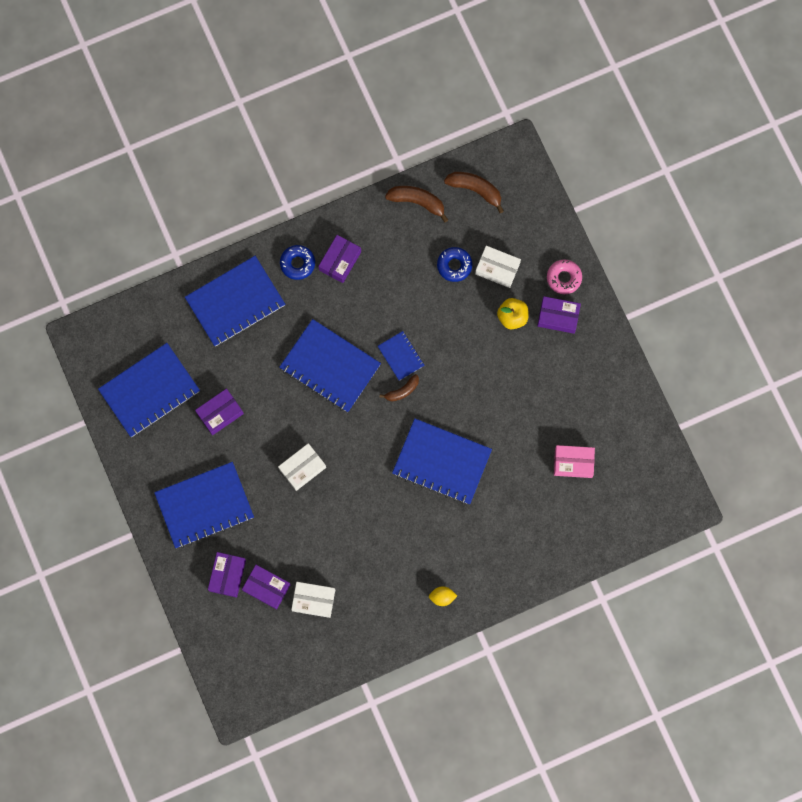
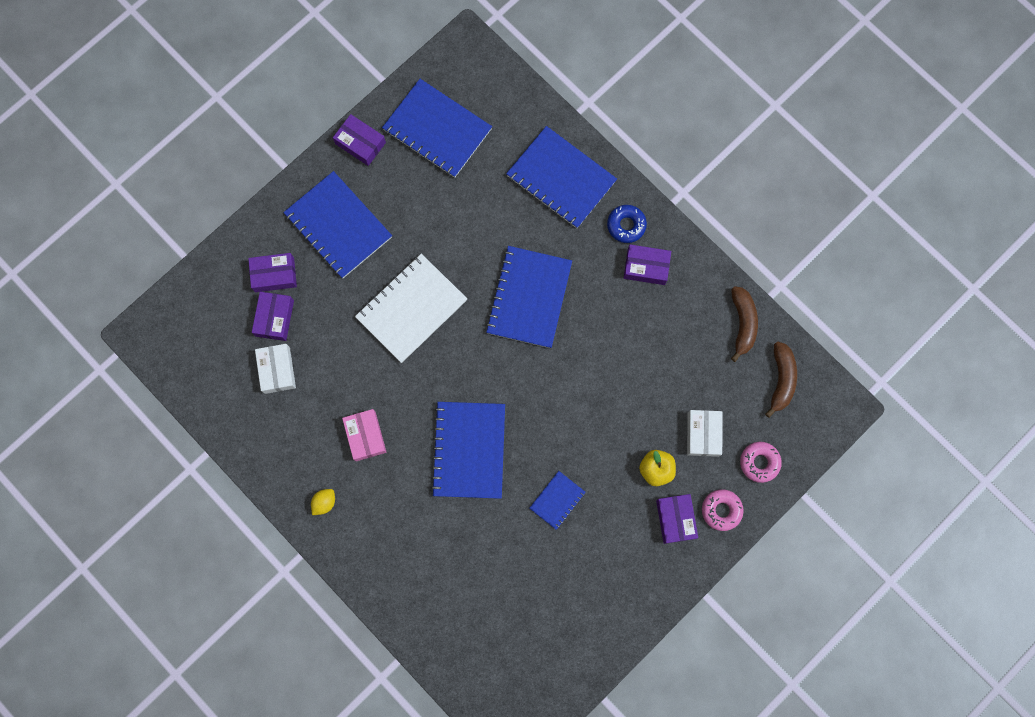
camera: 70 degrees right, 0 degrees up
purple box [195,388,244,435] -> purple box moved to [333,114,386,166]
white box [278,443,326,491] -> white notebook [355,254,467,363]
blue notebook [378,331,424,381] -> blue notebook moved to [529,471,586,530]
brown banana [380,374,419,401] -> none
yellow lemon [429,586,457,606] -> yellow lemon turned 60 degrees clockwise [311,489,335,515]
blue donut [437,247,472,282] -> none
pink box [554,445,595,478] -> pink box moved to [342,409,386,461]
none -> pink donut [740,442,782,483]

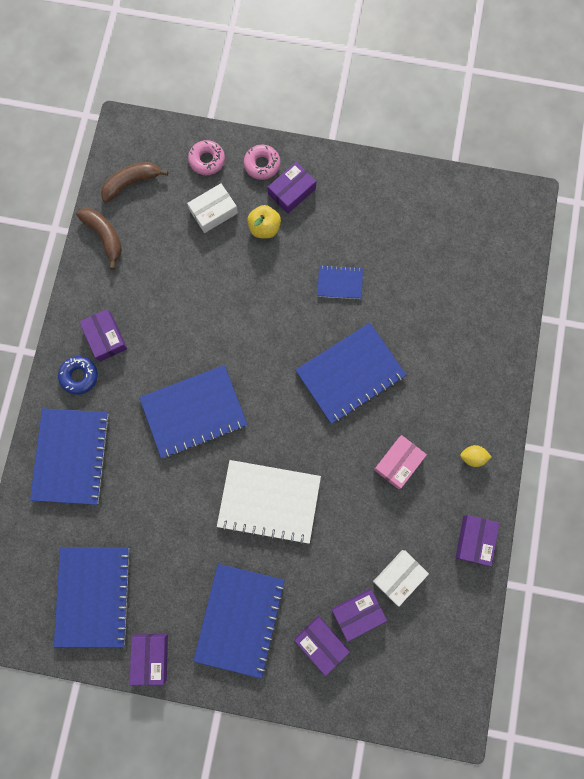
camera: 125 degrees left, 0 degrees up
brown banana [731,286,758,362] -> brown banana turned 90 degrees clockwise [76,208,122,269]
none -> purple box [456,515,500,567]

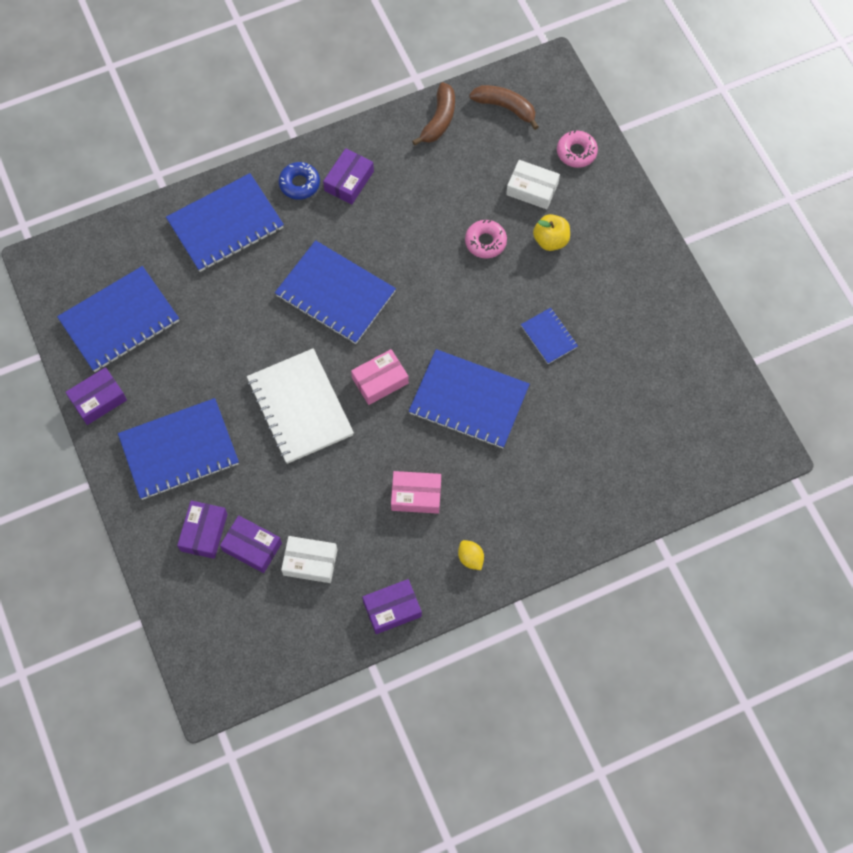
camera: 55 degrees right, 10 degrees down
pink donut [244,145,280,180] -> pink donut moved to [465,220,507,259]
purple box [268,162,316,214] -> none
none -> pink box [351,349,409,405]

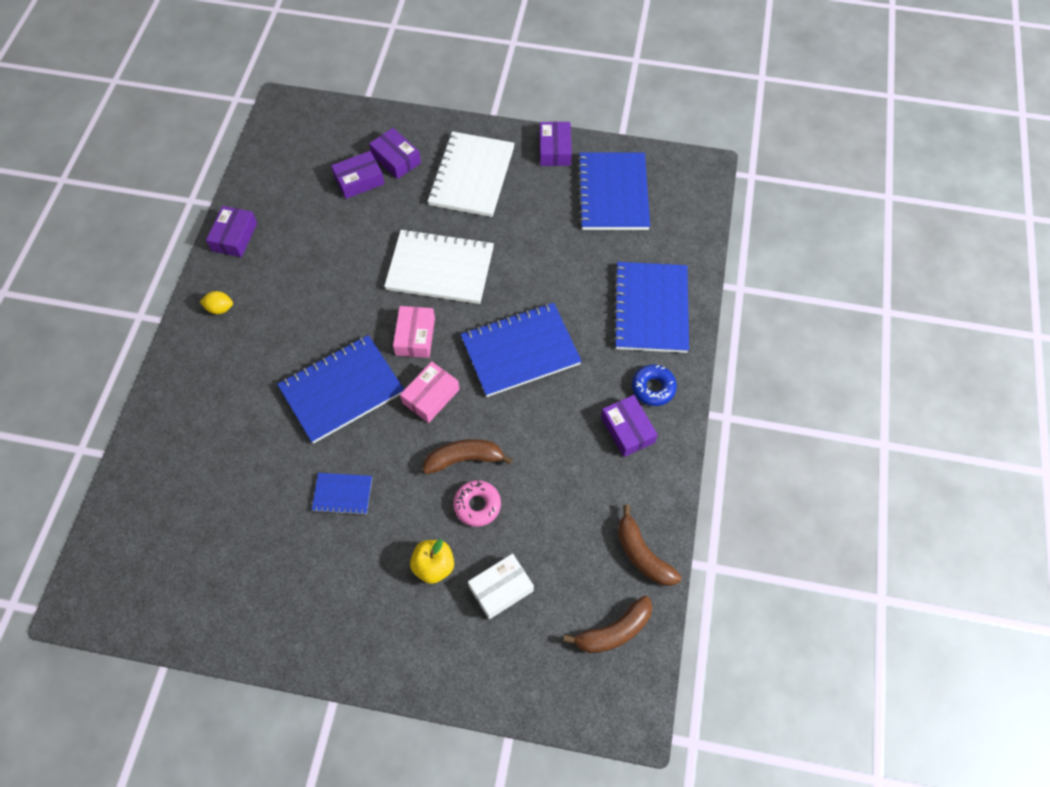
camera: 125 degrees right, 5 degrees down
blue notebook [118,398,239,500] -> white notebook [427,131,515,217]
white box [281,536,337,583] -> none
pink box [391,471,441,514] -> pink box moved to [400,361,460,423]
pink donut [557,130,598,168] -> none
none -> brown banana [423,439,513,474]

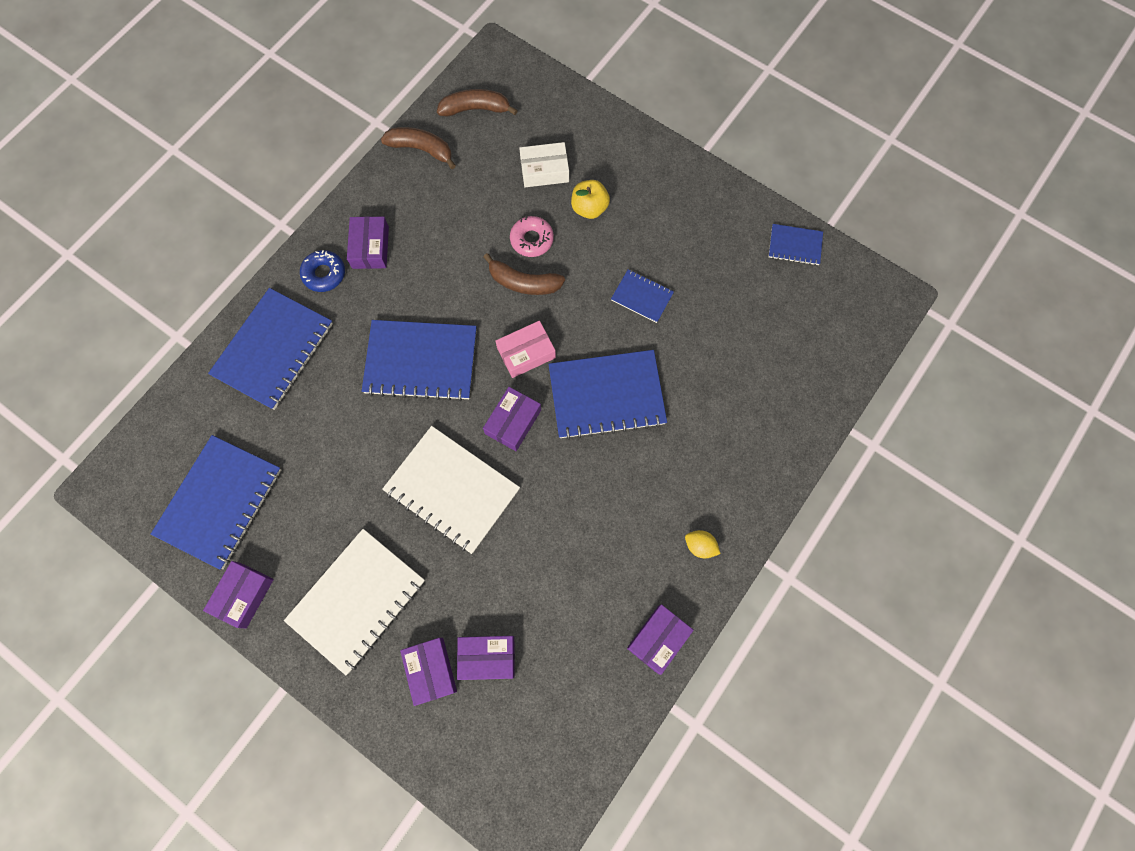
camera: 155 degrees left, 10 degrees up
pink box [393,306,435,358] -> purple box [483,387,541,451]
brown banana [618,505,682,586] -> brown banana turned 60 degrees counterclockwise [381,127,456,169]
none -> blue notebook [769,224,823,266]

